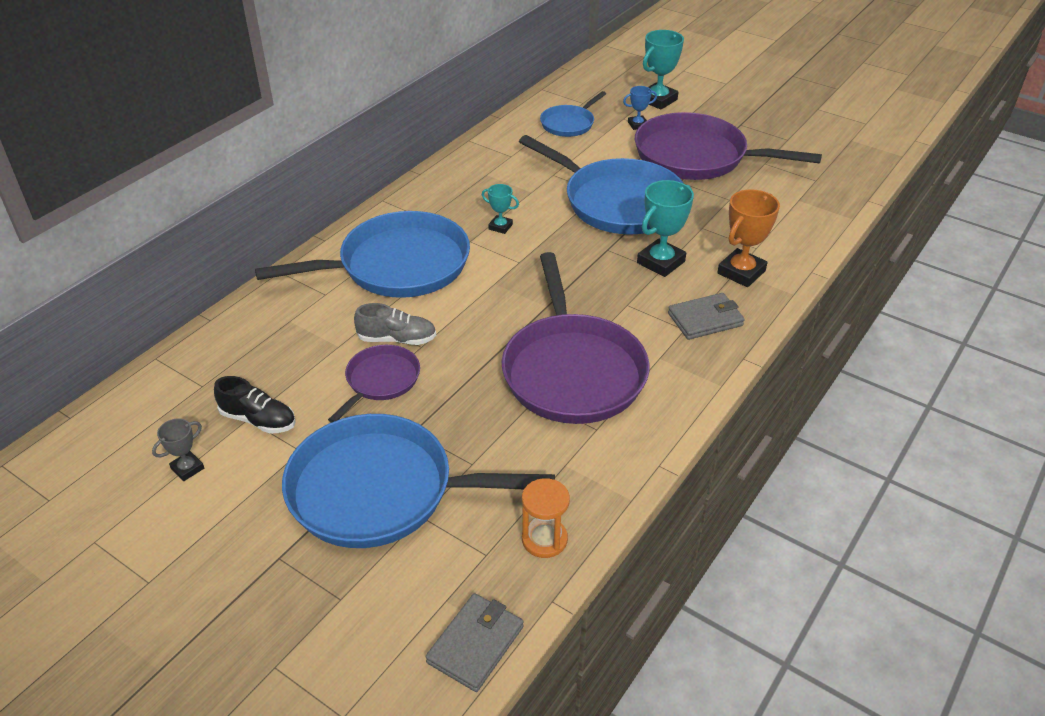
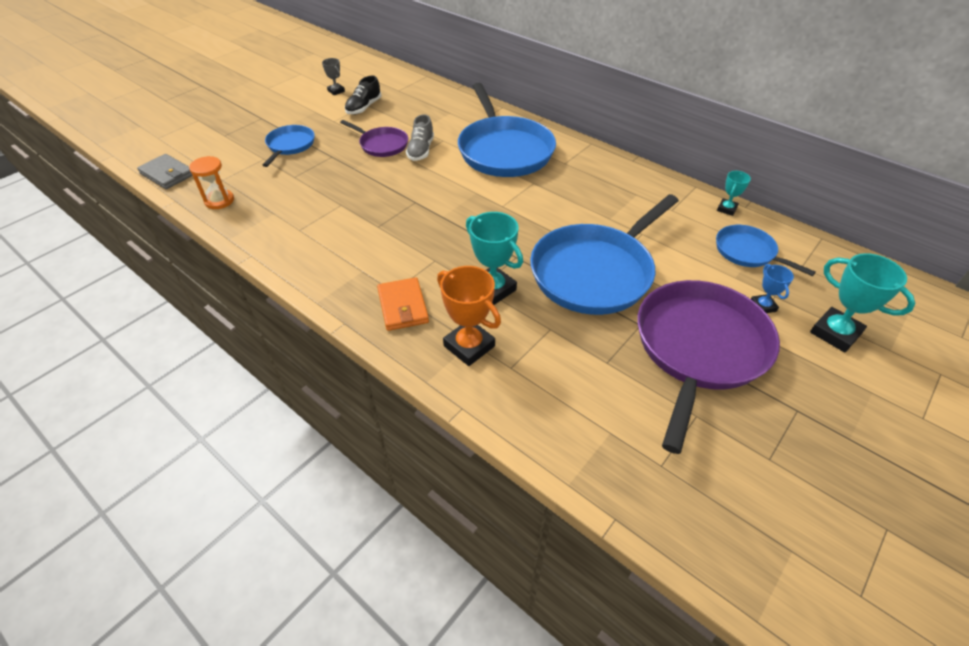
camera: 95 degrees right, 5 degrees up
blue pan [282,414,555,548] -> blue pan [263,125,315,167], size x0.51
turquoise trophy [482,184,519,234] -> turquoise trophy moved to [717,171,751,216]
purple pan [502,252,650,424] -> none
grey wallet [668,293,745,340] -> orange wallet [377,277,429,331]

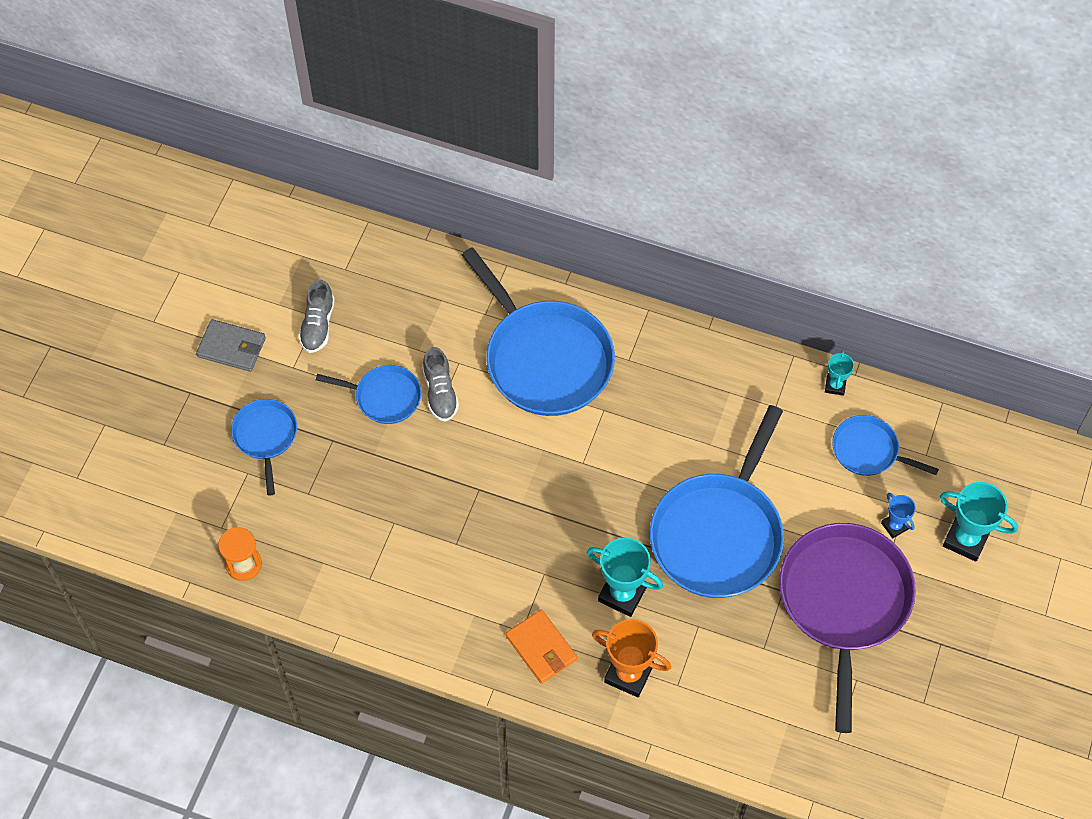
camera: 20 degrees left, 15 degrees up
grey wallet [137,154,193,189] -> grey wallet moved to [196,319,266,372]
grey trophy [322,58,345,95] -> none
purple pan [340,120,408,157] -> blue pan [316,365,421,424]
black shoe [345,76,381,115] -> grey shoe [299,280,335,353]

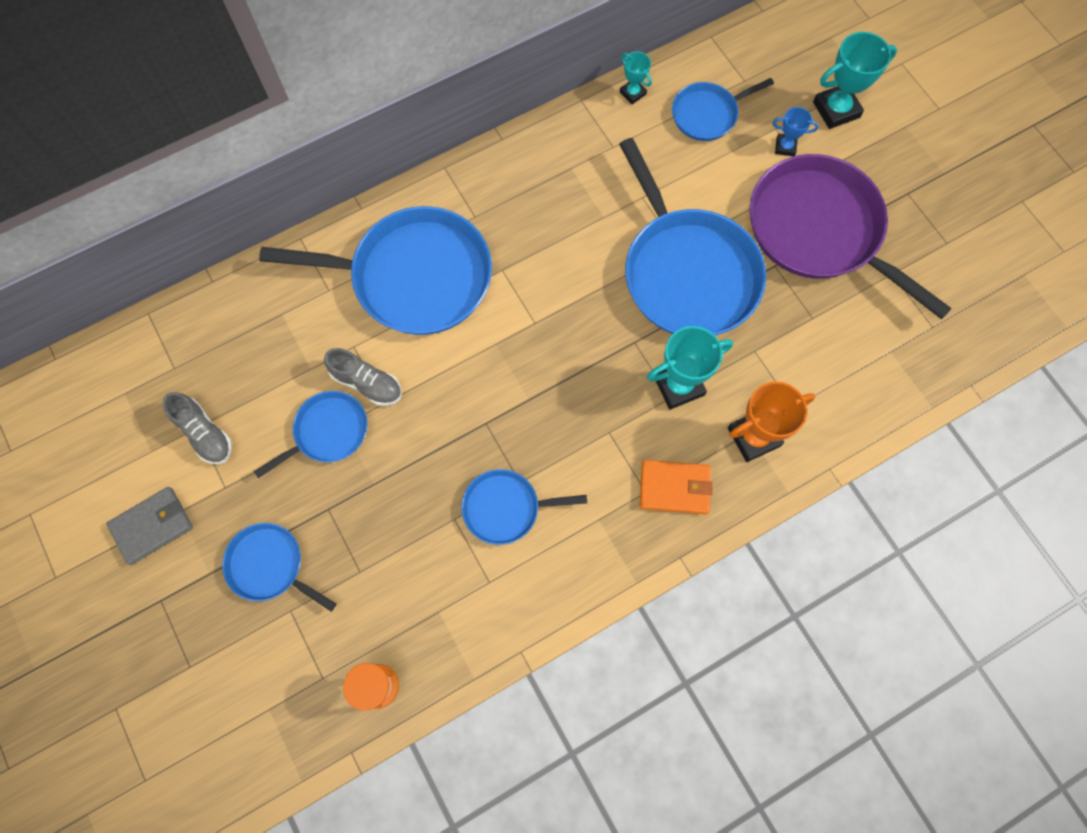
camera: 50 degrees left, 10 degrees up
none -> blue pan [461,469,587,545]

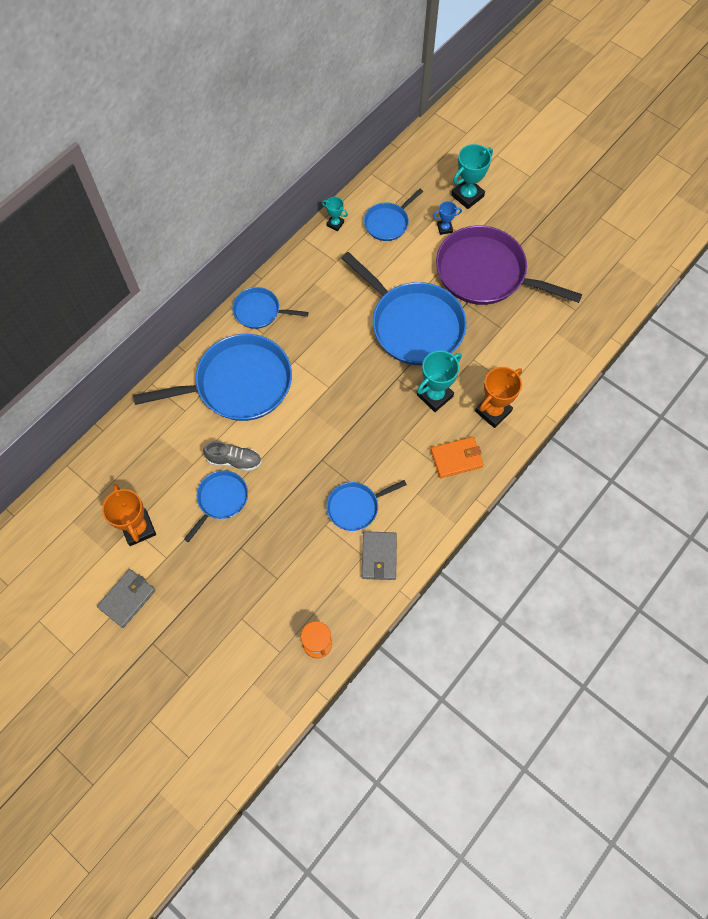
camera: 20 degrees left, 5 degrees down
grey shoe [163,392,232,464] -> orange trophy [102,484,156,546]
blue pan [222,523,336,611] -> blue pan moved to [232,287,308,329]
none -> grey wallet [362,531,397,580]

